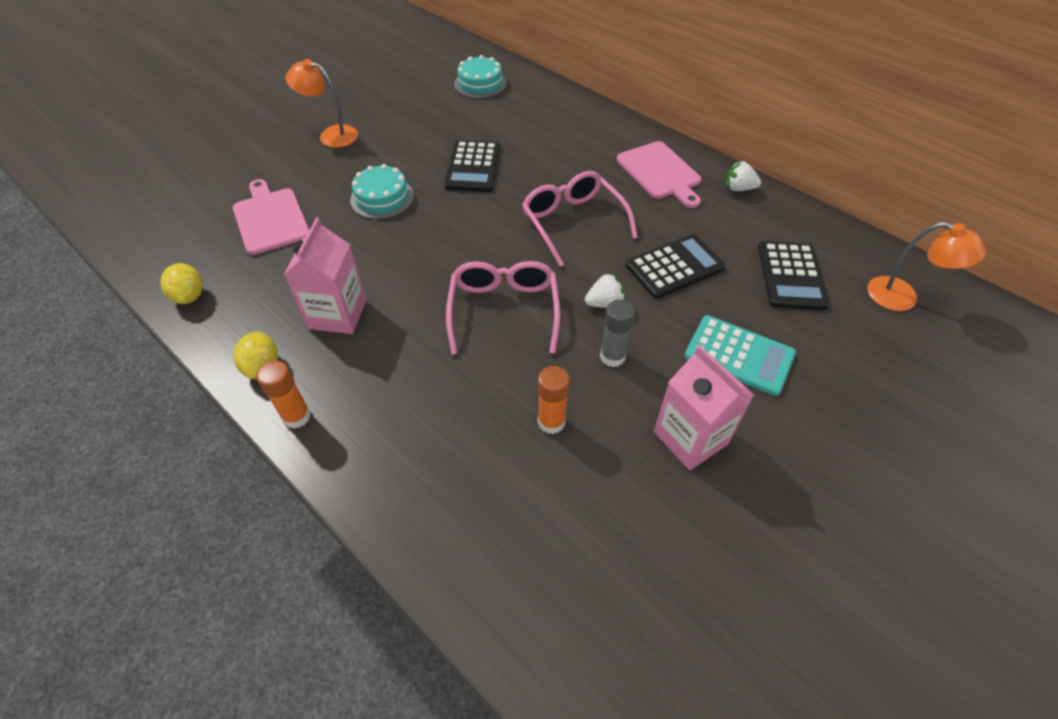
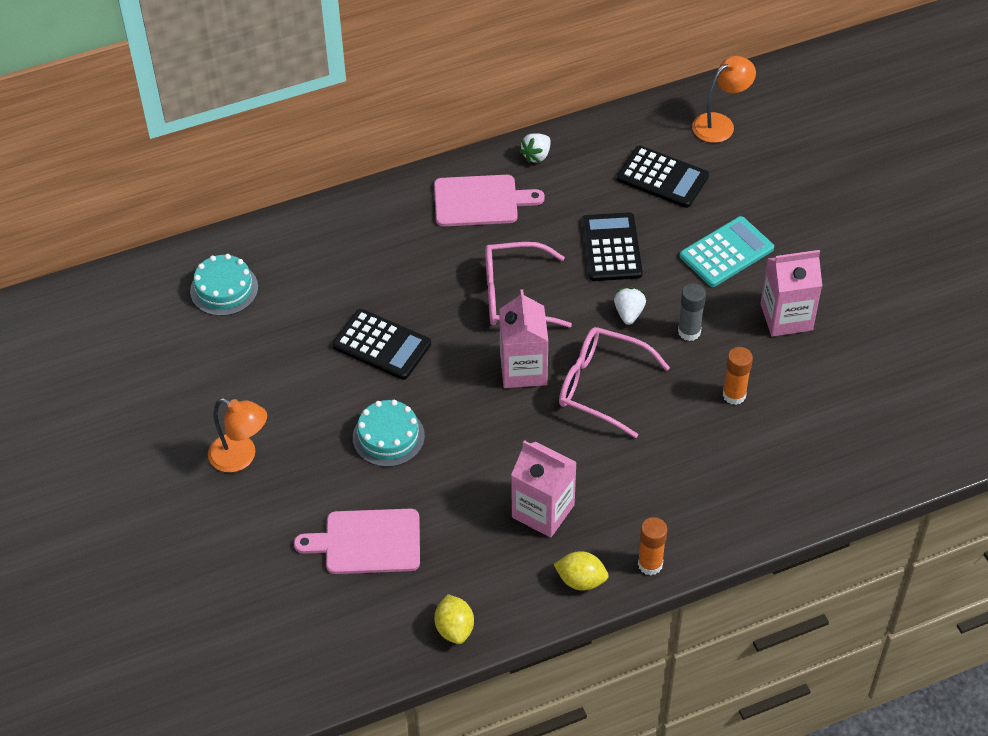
camera: 65 degrees left, 0 degrees up
yellow lemon [160,263,203,304] -> yellow lemon turned 75 degrees clockwise [434,594,474,644]
orange lamp [286,59,358,148] -> orange lamp turned 105 degrees counterclockwise [208,398,267,473]
none -> pink carton [499,289,548,388]

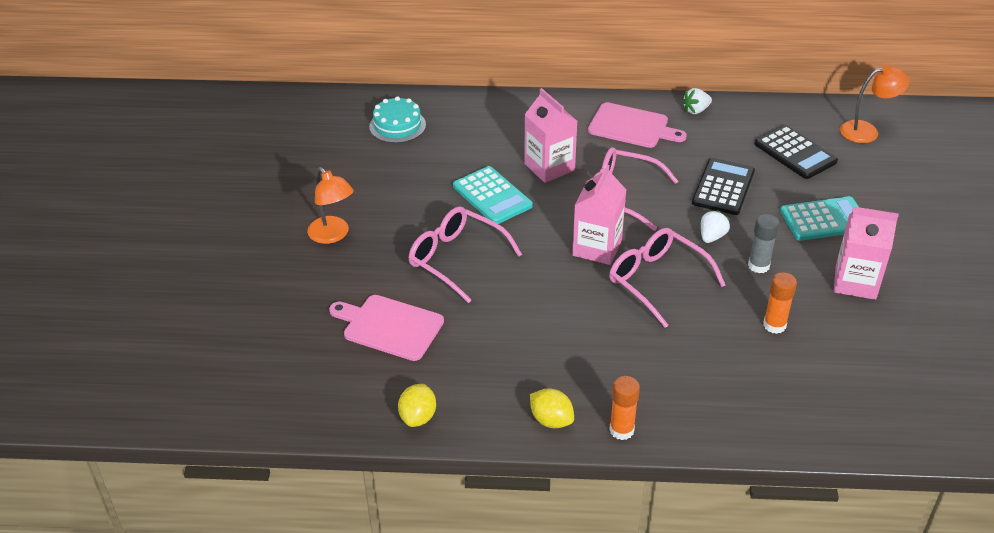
camera: 25 degrees right, 10 degrees down
black calculator [332,309,431,380] -> turquoise calculator [453,166,533,224]
turquoise cake [353,400,425,467] -> pink glasses [409,207,522,303]
pink carton [511,440,577,538] -> pink carton moved to [524,88,577,183]

